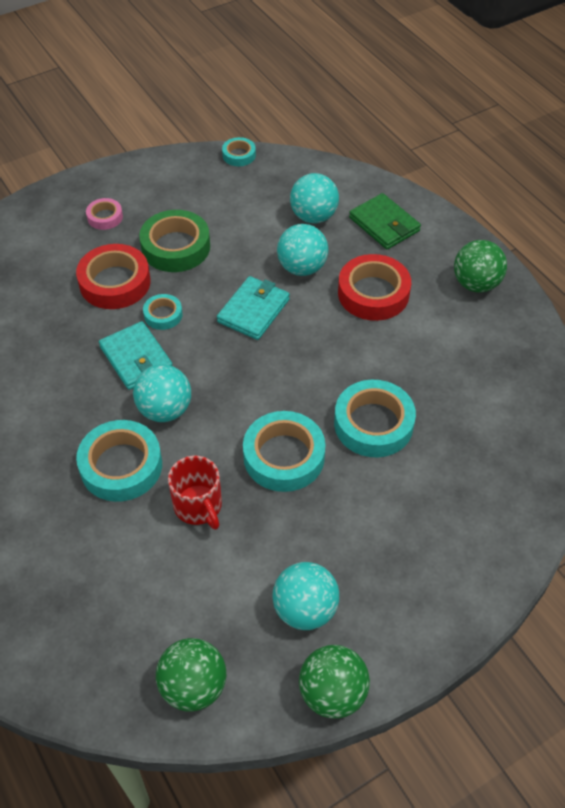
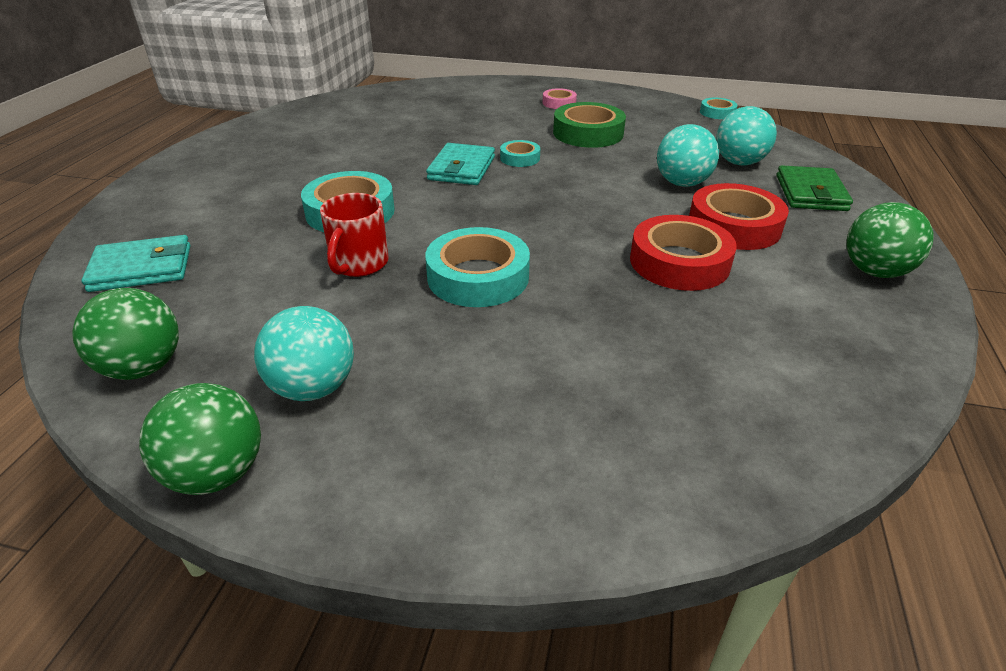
camera: 45 degrees right, 15 degrees down
red tape [76,244,151,309] -> red tape moved to [630,215,737,291]
turquoise ball [133,365,191,422] -> none
turquoise wallet [217,276,290,340] -> turquoise wallet moved to [81,235,190,292]
turquoise tape [334,380,416,457] -> none

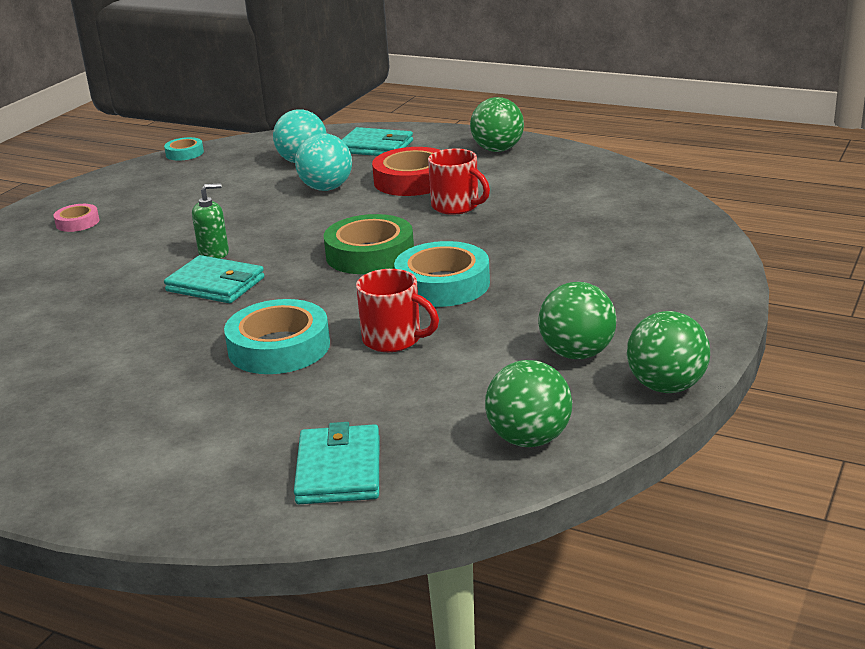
camera: 75 degrees left, 10 degrees down
turquoise ball [254,306,354,401] -> green ball [538,282,617,359]
turquoise tape [500,140,540,167] -> green soap dispenser [192,183,229,259]
green tape [553,102,626,148] -> green tape moved to [324,214,414,274]
red tape [630,215,737,291] -> red mug [428,149,490,215]
green wallet [776,165,853,211] -> turquoise wallet [342,127,413,156]

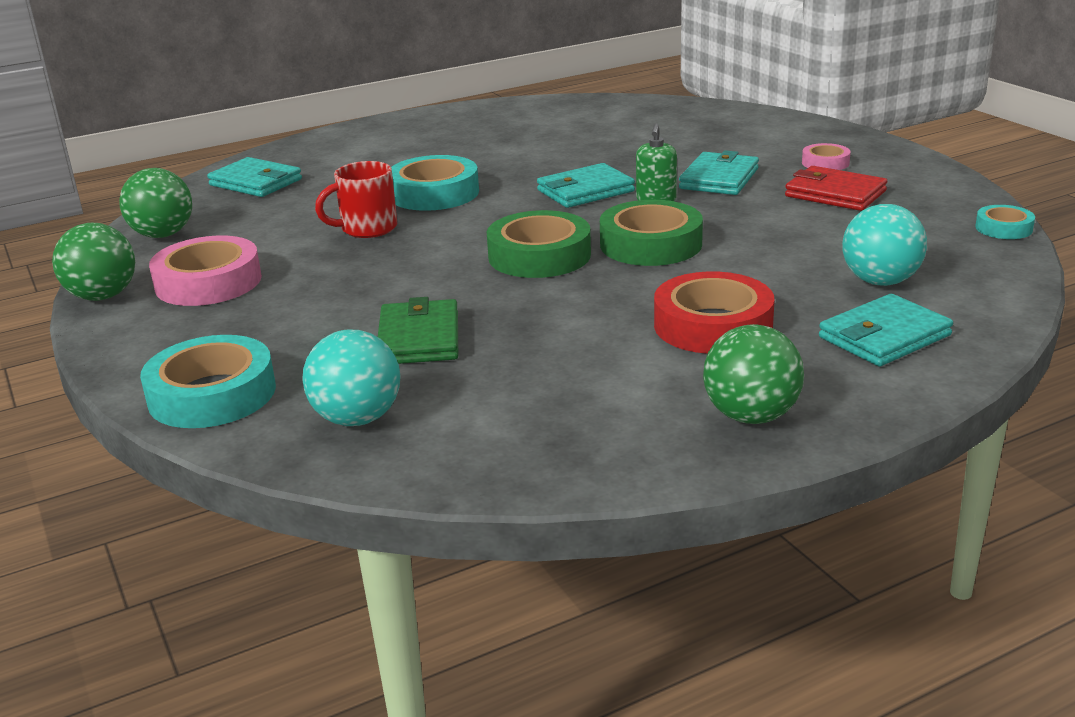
camera: 125 degrees right, 0 degrees up
turquoise ball [295,133,352,191] -> turquoise ball moved to [302,330,401,426]
turquoise tape [394,241,490,307] -> turquoise tape moved to [140,335,276,428]
red mug [428,149,490,215] -> none
green ball [538,282,617,359] -> pink tape [149,236,262,306]
none -> green wallet [378,297,458,364]
none -> green tape [600,200,703,266]
none -> turquoise wallet [679,150,759,195]
none -> red wallet [785,166,887,211]

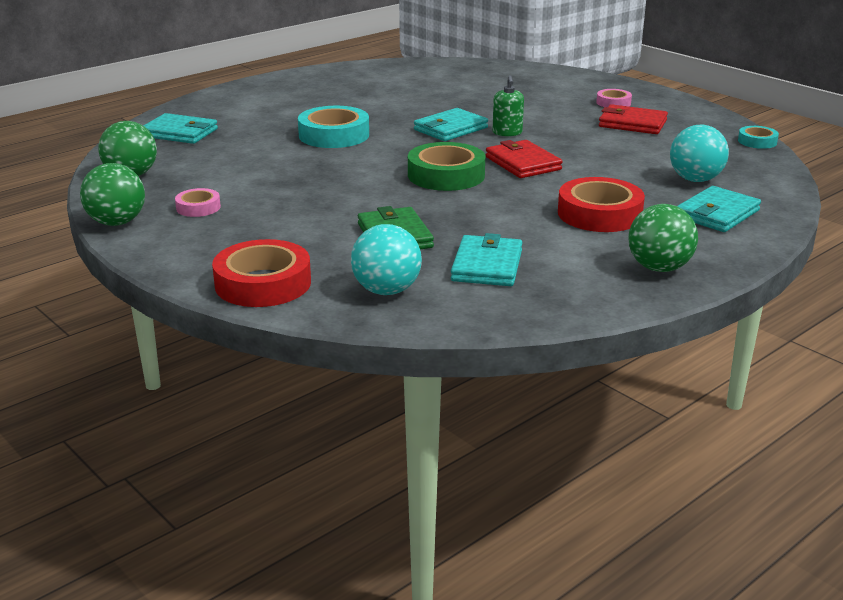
camera: 15 degrees left, 0 degrees up
turquoise tape [140,335,276,428] -> red tape [212,239,311,307]
pink tape [149,236,262,306] -> pink tape [175,188,221,217], size x0.53
red mug [315,161,397,238] -> none
green tape [600,200,703,266] -> red wallet [486,140,563,178]
turquoise wallet [679,150,759,195] -> turquoise wallet moved to [451,233,522,286]

